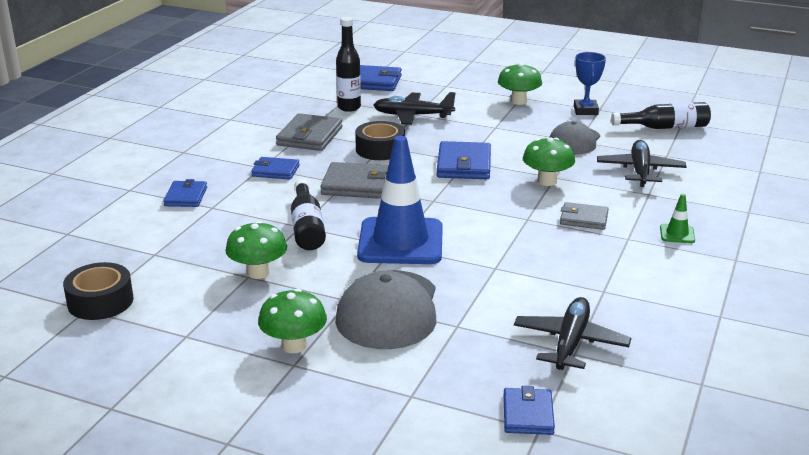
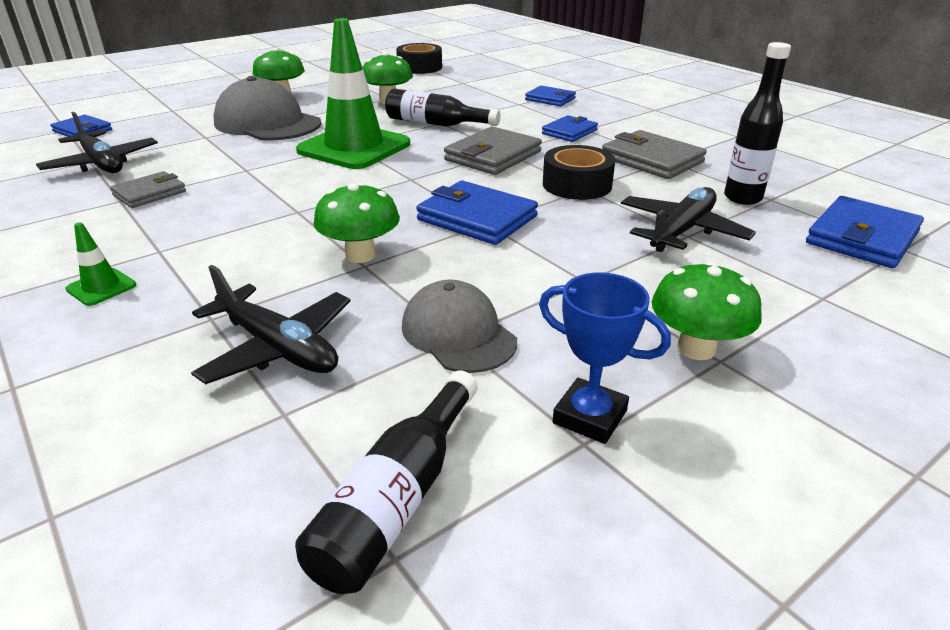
camera: 120 degrees right, 5 degrees up
blue traffic cone [357,136,443,264] -> green traffic cone [296,18,410,169]
grey wallet [560,202,609,230] -> grey wallet moved to [110,171,186,208]

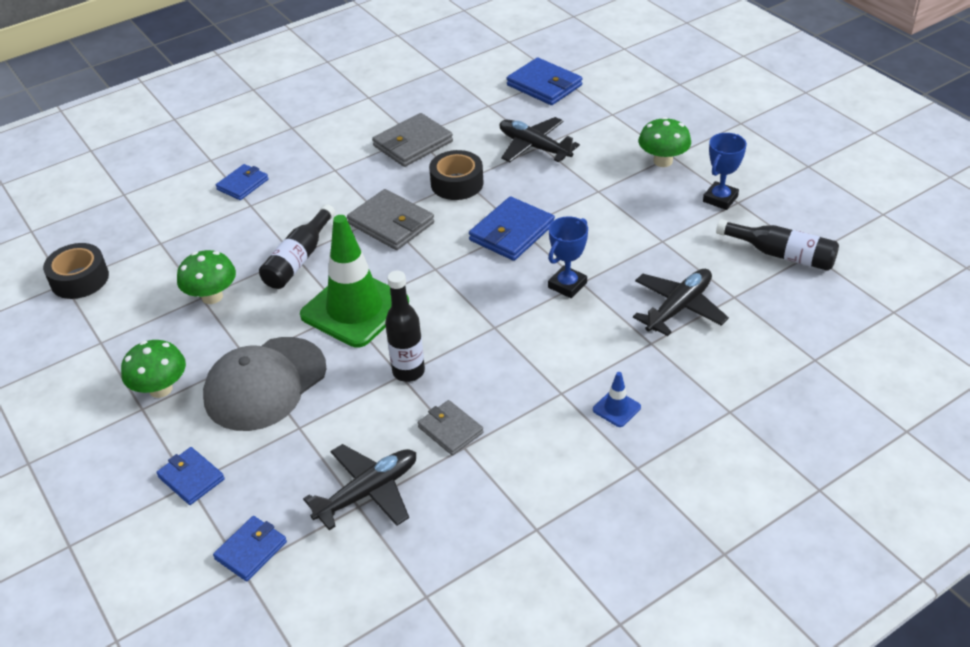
camera: 85 degrees left, 10 degrees up
green traffic cone [65,222,136,306] -> blue traffic cone [593,372,641,427]
green mushroom [314,183,400,263] -> blue trophy [548,216,588,298]
grey cap [402,280,517,373] -> none
blue wallet [542,115,598,142] -> blue wallet moved to [156,447,225,505]
black bottle [724,42,791,205] -> black bottle moved to [385,271,425,382]

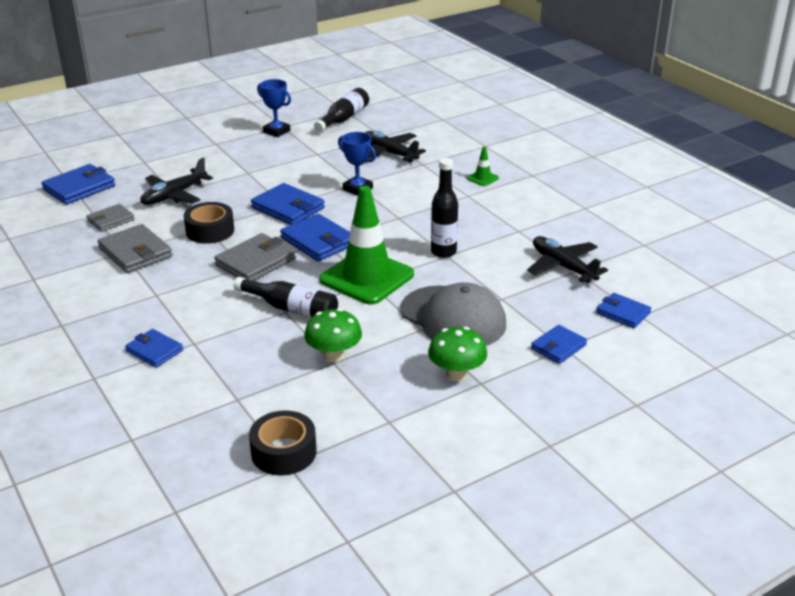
camera: 90 degrees left, 10 degrees down
grey wallet [418,400,484,455] -> grey wallet moved to [86,204,135,232]
blue traffic cone [593,372,641,427] -> green traffic cone [467,146,499,186]
green mushroom [638,117,691,167] -> none
none -> blue wallet [280,214,350,261]

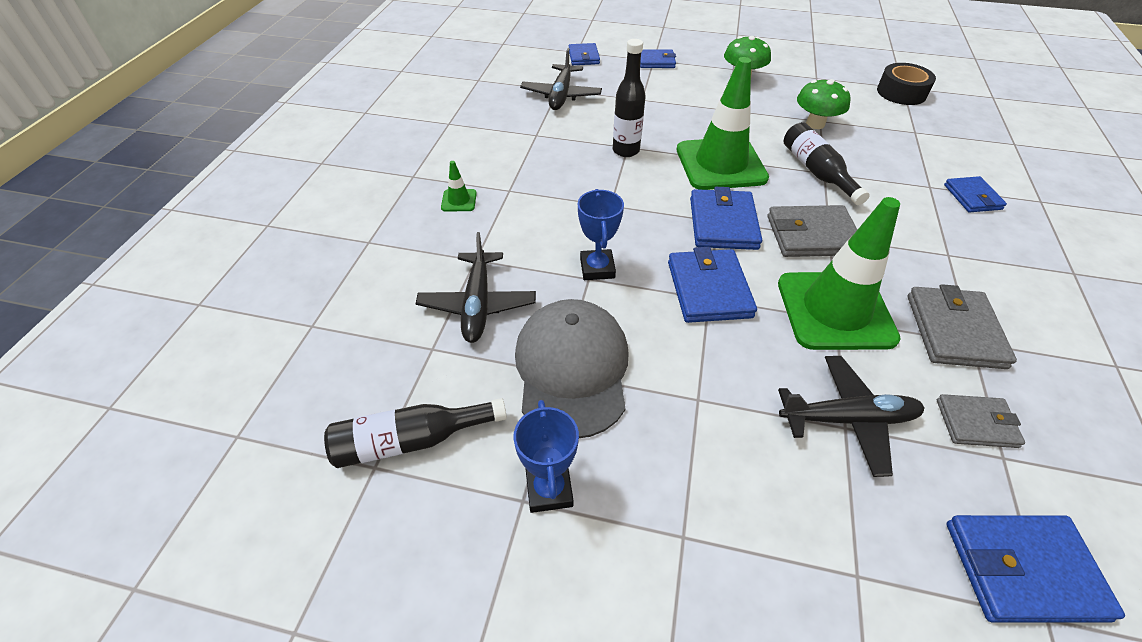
camera: 135 degrees left, 15 degrees up
black tape [184,202,234,244] -> green traffic cone [778,197,901,350]
grey cap [400,282,506,346] -> grey cap moved to [515,299,629,438]

